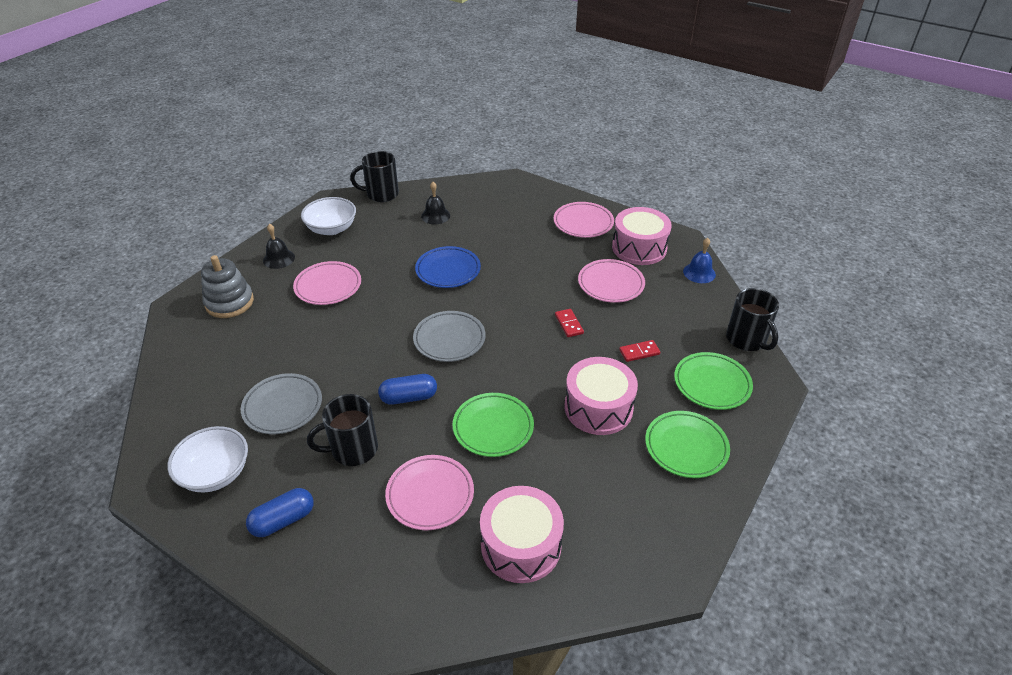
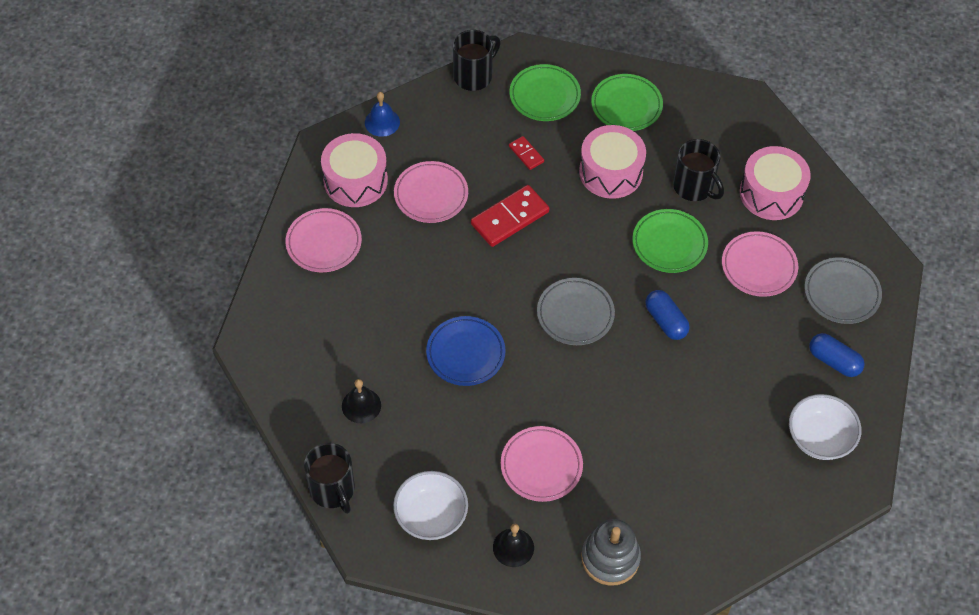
camera: 110 degrees left, 15 degrees up
grey plate [241,373,322,434] -> grey plate moved to [804,258,882,324]
black mug [307,394,378,466] -> black mug moved to [673,139,724,201]
red domino [555,309,584,337] -> red domino [471,185,549,247], size x1.94

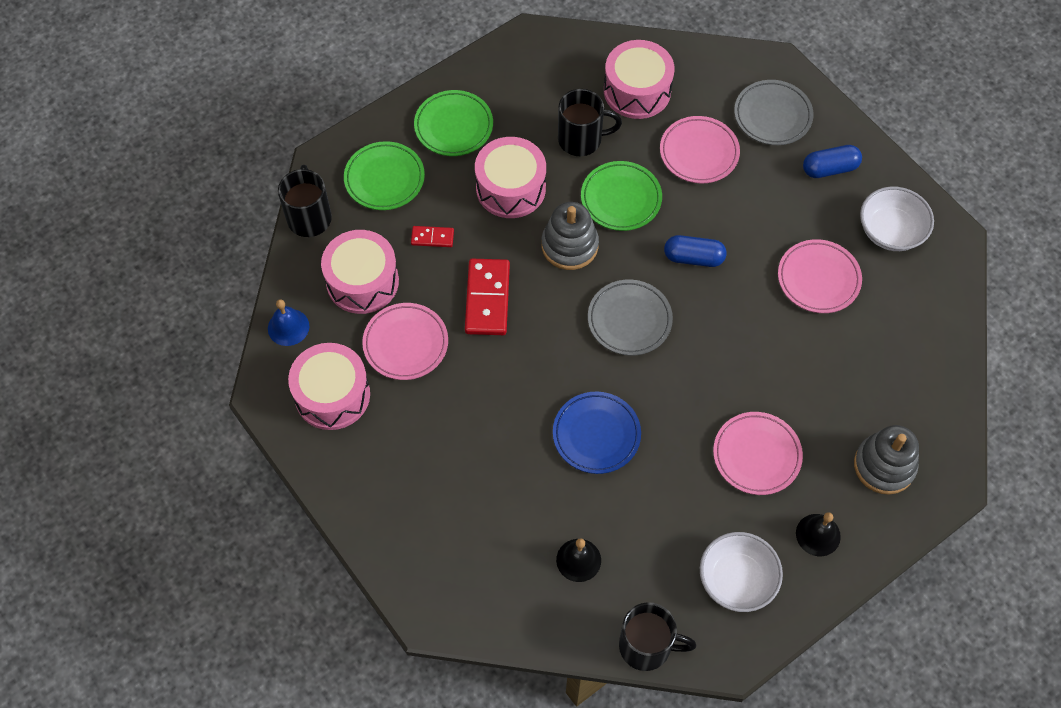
camera: 50 degrees left, 5 degrees up
pink plate [285,208,362,272] -> pink plate moved to [778,239,862,313]
none -> pink drum [321,230,399,314]
none -> grey stacking toy [542,202,599,270]

